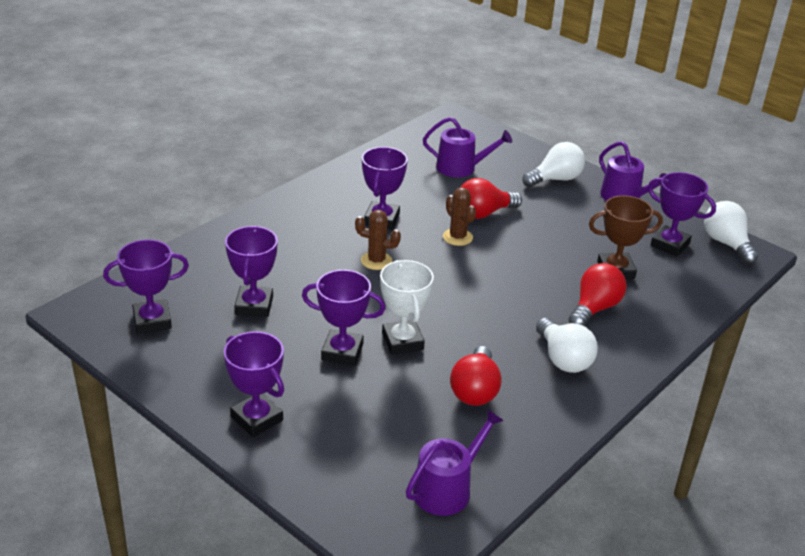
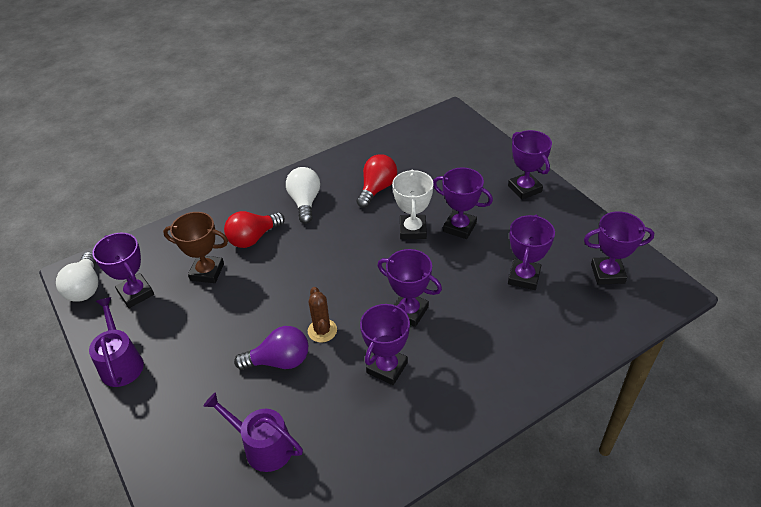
camera: 160 degrees left, 10 degrees up
brown cactus [355,210,401,270] -> purple trophy [377,249,442,327]
purple watering can [406,409,504,516] -> none
red light bulb [460,178,522,219] -> purple light bulb [234,326,308,370]
white light bulb [522,142,585,187] -> none

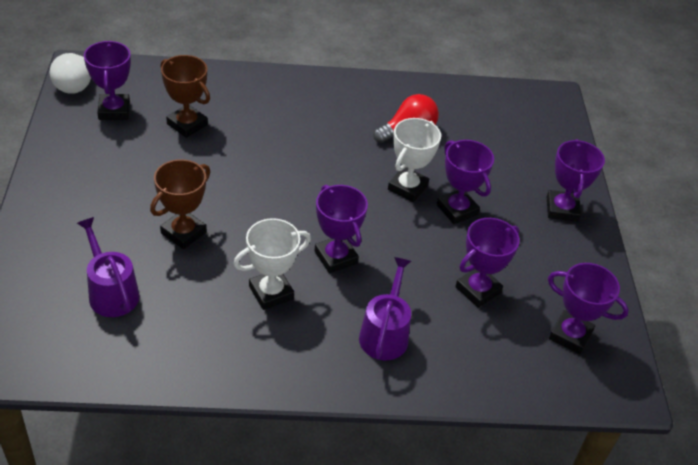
camera: 25 degrees right, 0 degrees up
purple watering can [89,297,144,387] -> purple watering can moved to [359,257,411,360]
red light bulb [224,211,285,248] -> none
purple light bulb [234,326,308,370] -> brown trophy [150,159,210,249]
white light bulb [286,167,320,224] -> none
brown cactus [308,287,337,343] -> none
purple trophy [360,304,410,385] -> white trophy [233,218,311,310]

